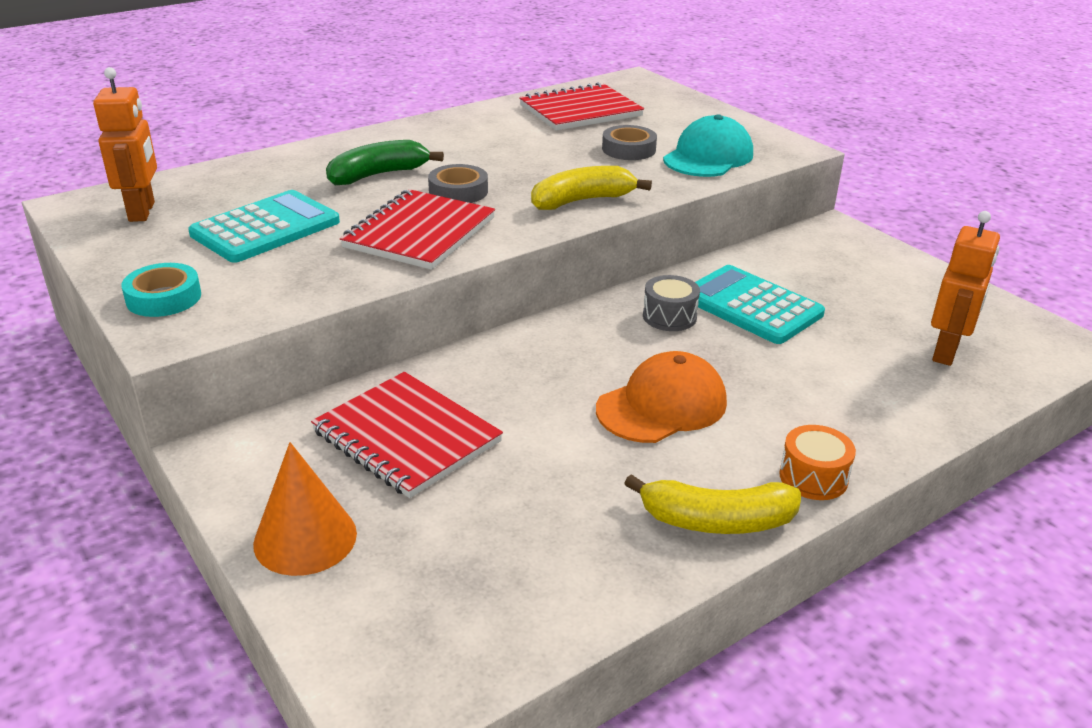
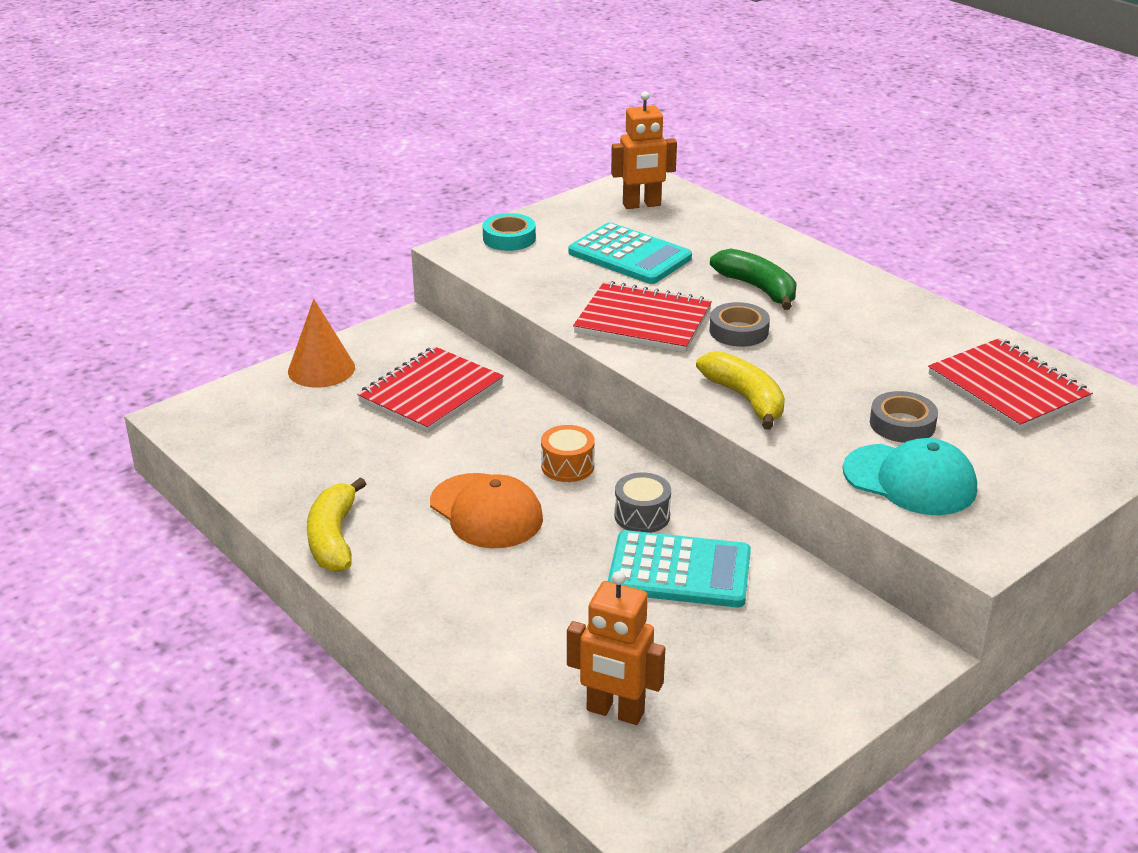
camera: 85 degrees right, 0 degrees up
turquoise calculator [695,265,825,344] -> turquoise calculator turned 60 degrees clockwise [608,530,751,608]
orange drum [779,425,856,500] -> orange drum moved to [541,425,595,482]

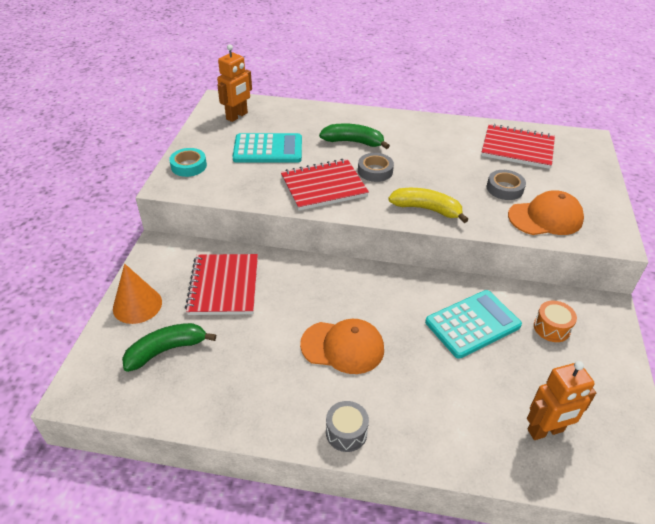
camera: 40 degrees left, 10 degrees up
yellow banana [307,477,366,572] -> none
orange drum [541,425,595,482] -> orange drum moved to [534,301,577,342]
grey drum [614,472,671,533] -> grey drum moved to [326,401,369,452]
turquoise cap [843,438,977,515] -> orange cap [508,190,584,235]
none -> green banana [122,323,216,372]

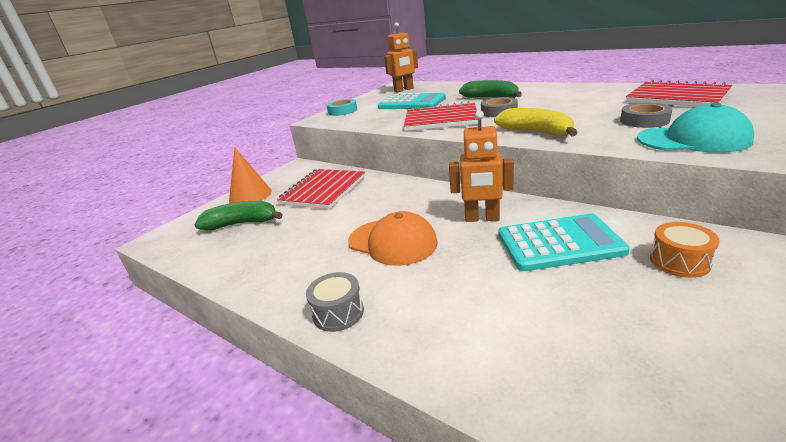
camera: 30 degrees right, 15 degrees down
orange cap [508,190,584,235] -> turquoise cap [637,103,754,153]
orange robot [527,361,596,440] -> orange robot moved to [449,110,514,222]

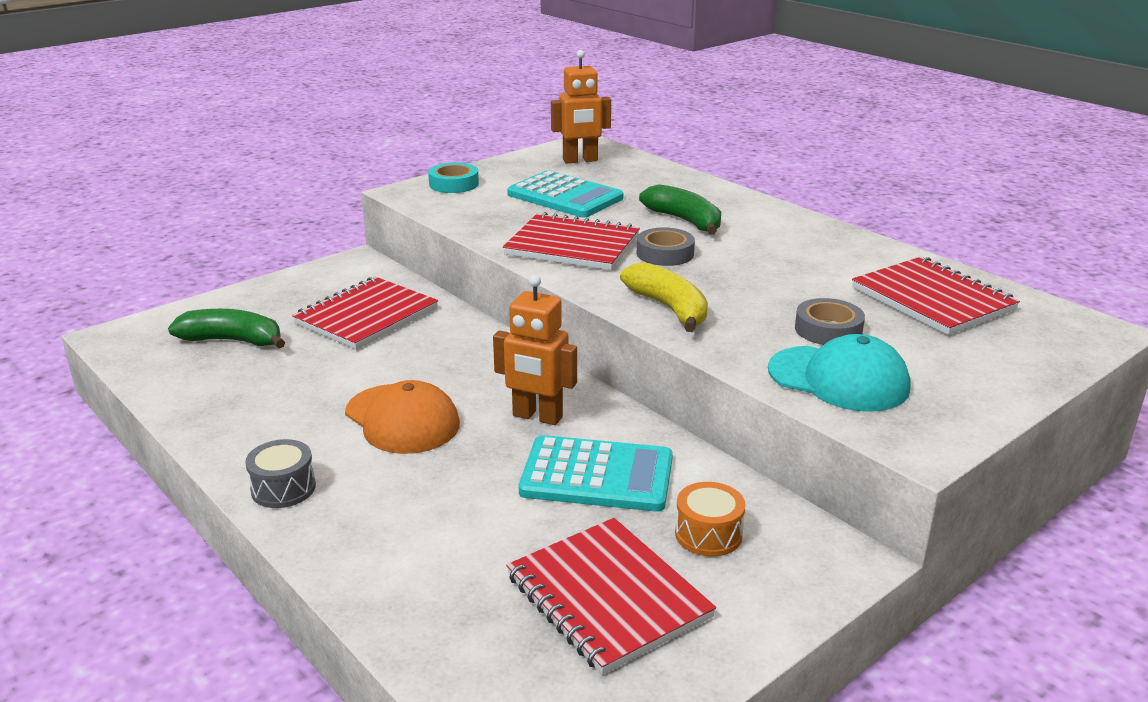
camera: 10 degrees right, 0 degrees up
orange cone [229,147,272,203] -> none
none -> red notebook [506,518,716,675]

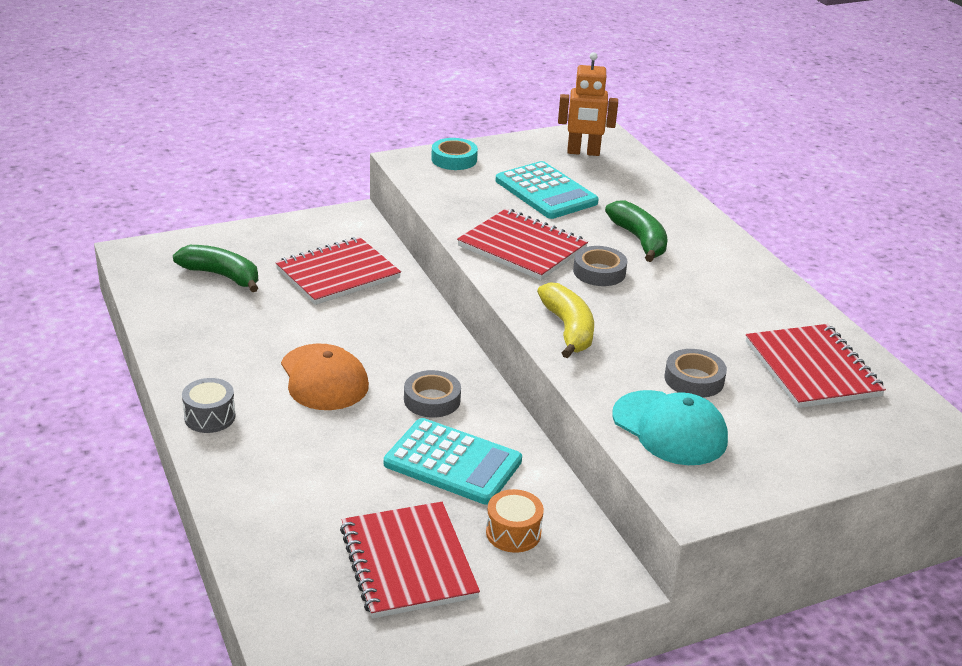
camera: 15 degrees right, 5 degrees up
orange robot [493,275,577,425] -> grey tape [404,370,461,418]

